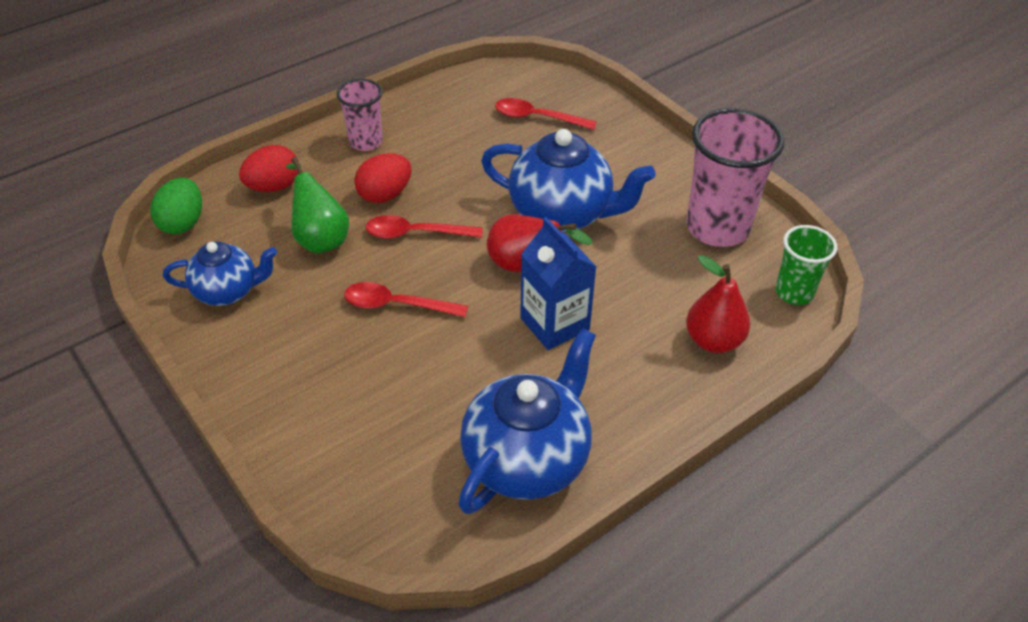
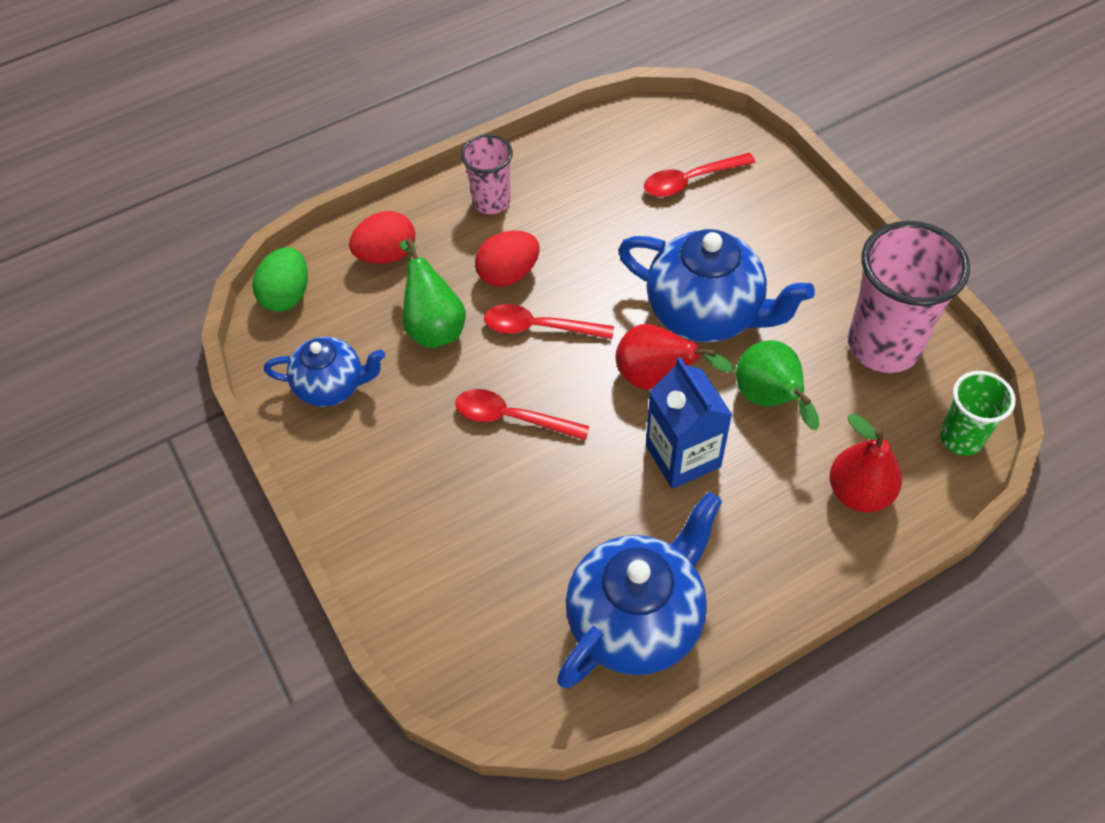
camera: 10 degrees right, 10 degrees up
red spoon [495,98,597,130] -> red spoon turned 45 degrees counterclockwise [644,153,756,197]
none -> green pear [736,340,819,430]

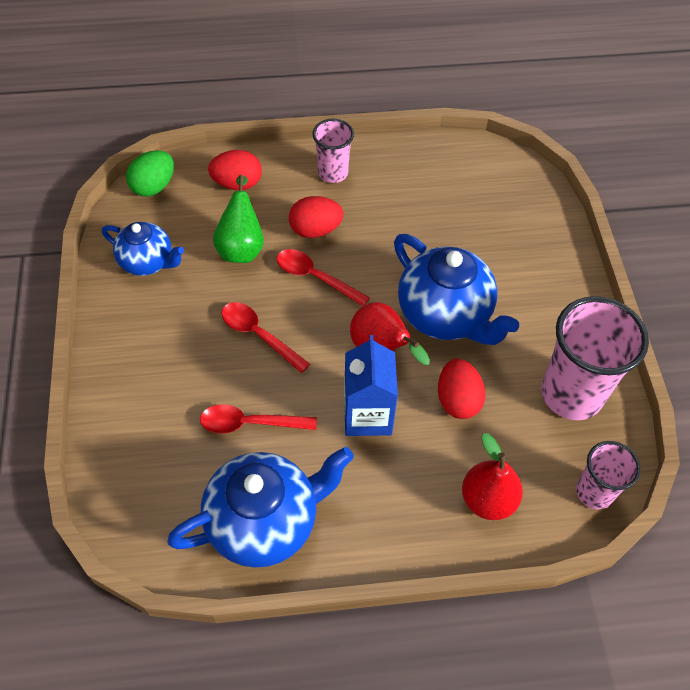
camera: 20 degrees right, 0 degrees up
red spoon [644,153,756,197] -> red spoon moved to [200,404,317,434]
green pear [736,340,819,430] -> red egg [438,359,486,419]
green cup [940,371,1016,456] -> pink cup [576,441,641,509]

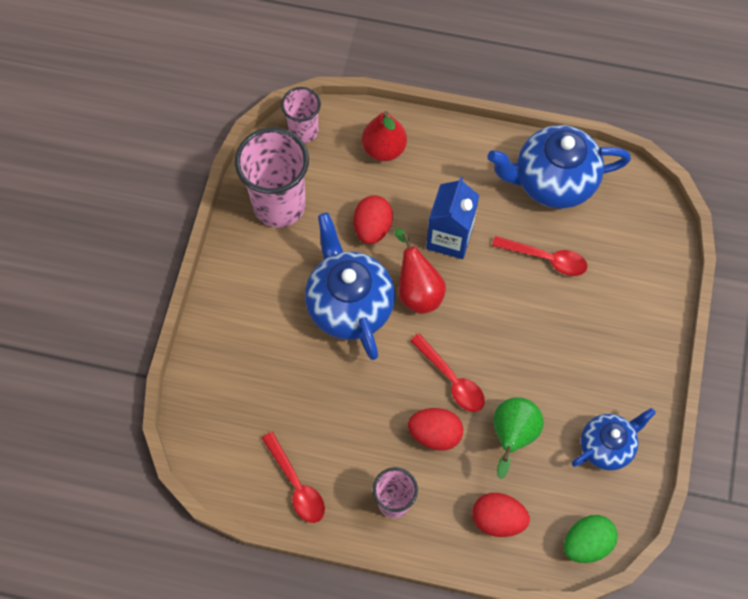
camera: 160 degrees left, 10 degrees up
blue teapot [102,222,184,276] -> blue teapot turned 105 degrees clockwise [572,408,656,470]
red spoon [221,302,310,373] -> red spoon moved to [262,432,325,523]

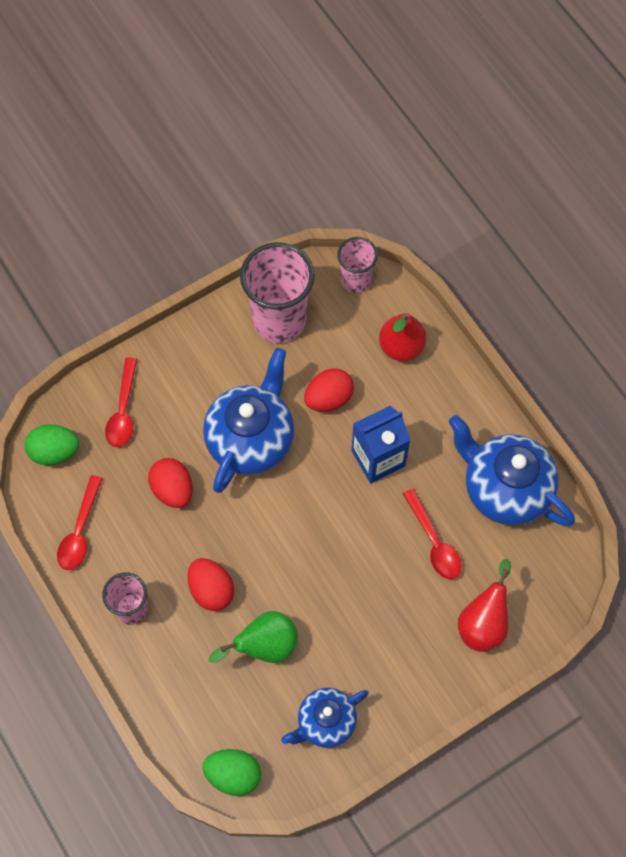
camera: 45 degrees right, 0 degrees up
red pear [395,229,446,314] -> red pear moved to [458,559,511,652]
red spoon [410,333,485,412] -> red spoon moved to [105,357,137,448]
red egg [472,493,530,537] -> red egg moved to [148,458,193,508]
blue teapot [572,408,656,470] -> blue teapot turned 135 degrees clockwise [281,688,369,748]
none -> green egg [25,424,79,465]

